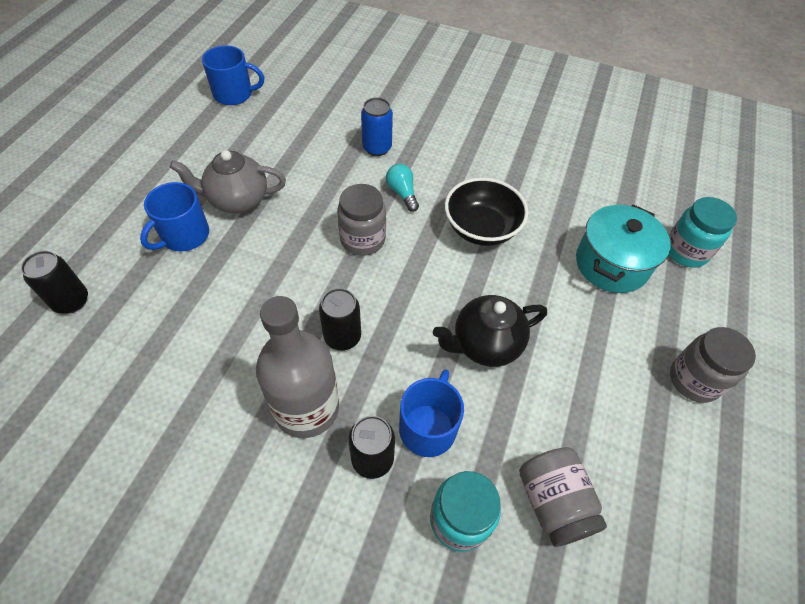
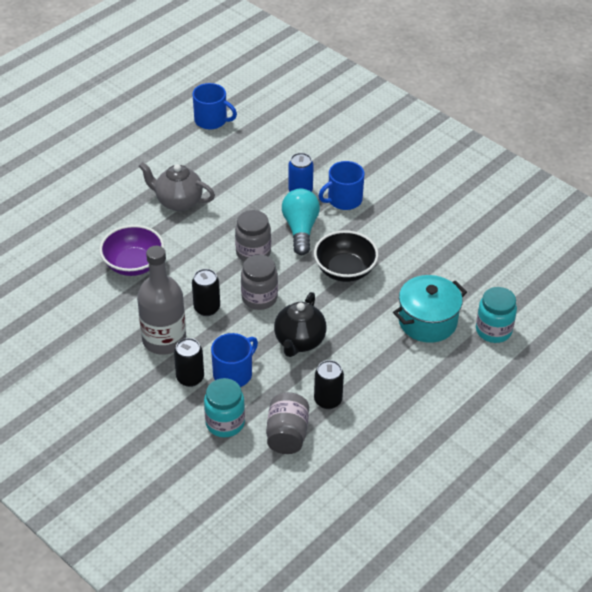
camera: 25 degrees right, 10 degrees down
black can [21,251,88,314] -> black can moved to [314,360,344,409]
blue mug [140,182,209,251] -> blue mug moved to [319,161,364,210]
turquoise light bulb [386,164,419,212] -> turquoise light bulb [282,188,320,255], size x1.73
black teapot [433,295,547,367] -> black teapot turned 75 degrees counterclockwise [274,292,327,357]
grey jar [670,327,756,403] -> grey jar moved to [241,255,278,310]
none -> purple bowl [99,225,164,276]

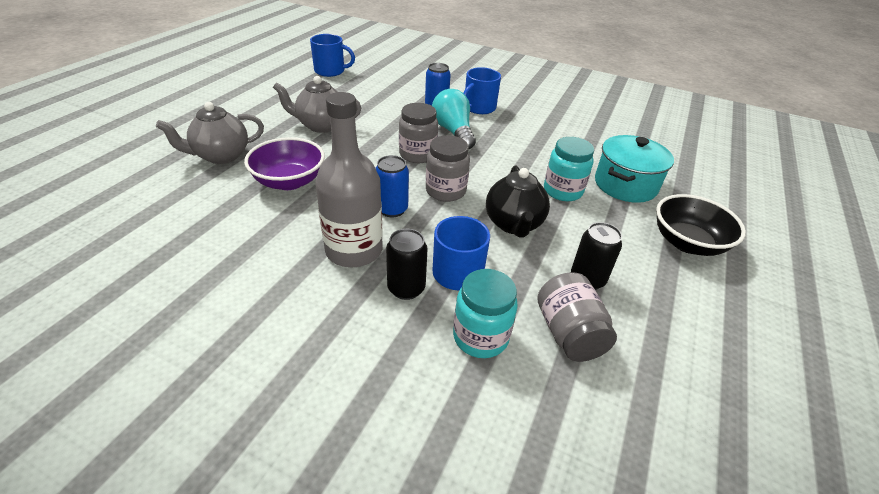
camera: 20 degrees left, 5 degrees down
black can [192,269,220,316] -> blue can [376,155,409,217]
black bowl [314,230,379,282] -> black bowl moved to [656,194,746,256]
turquoise jar [476,287,517,343] -> turquoise jar moved to [544,137,594,201]
none -> grey teapot [156,102,264,164]

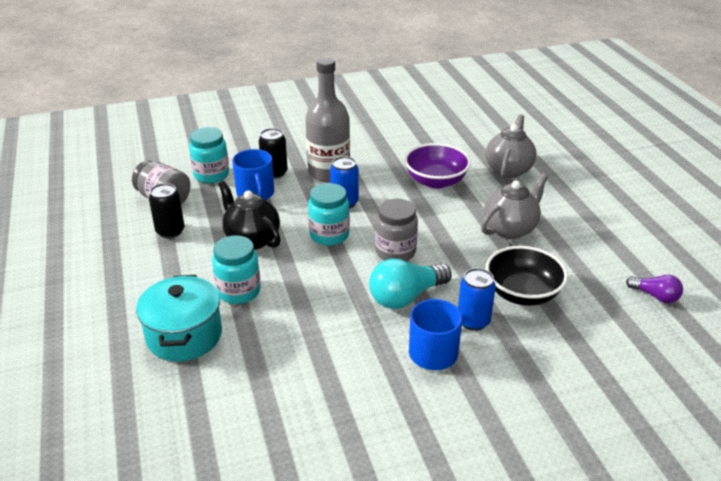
camera: 140 degrees right, 5 degrees down
blue mug [310,34,355,77] -> purple light bulb [626,275,683,303]
grey jar [426,135,470,202] -> turquoise jar [308,183,350,246]
turquoise light bulb [432,89,476,149] -> turquoise light bulb turned 120 degrees clockwise [369,259,452,309]
black bowl [656,194,746,256] -> black bowl moved to [486,246,568,306]

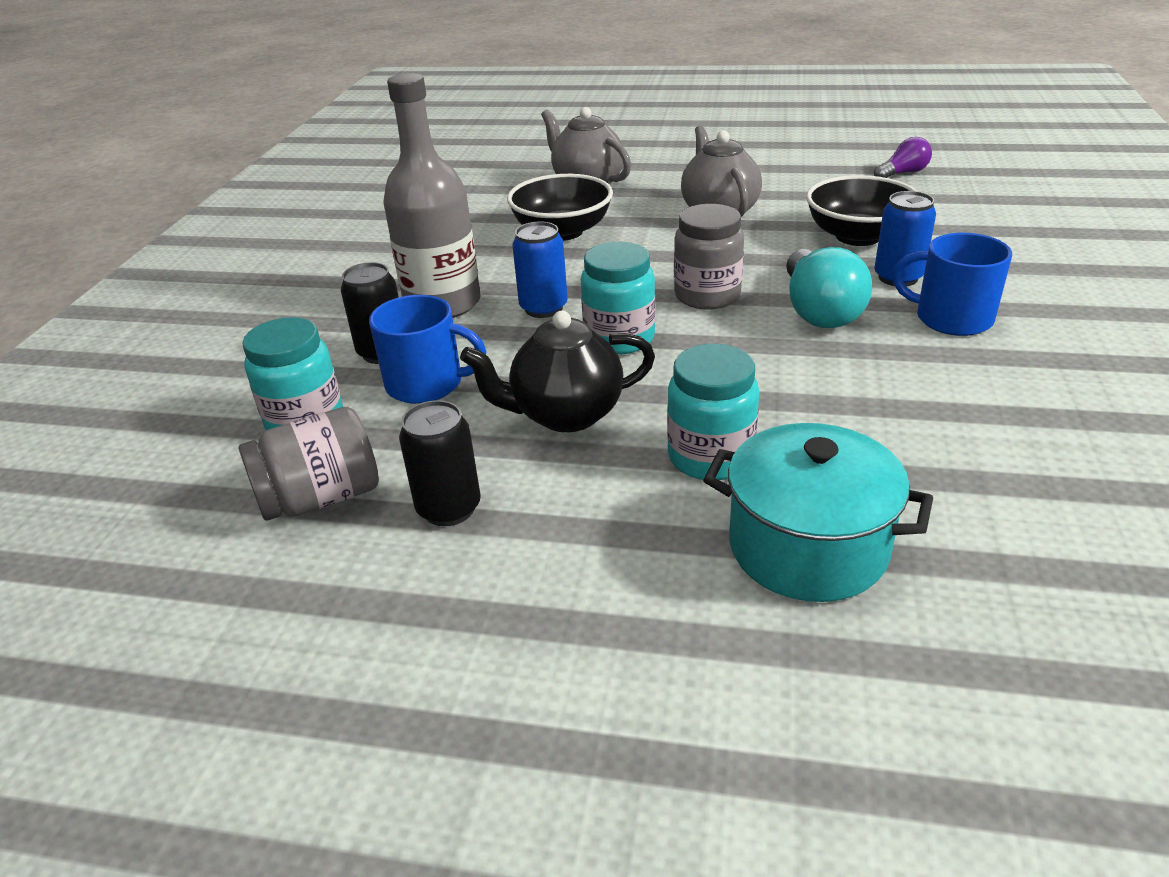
camera: 60 degrees left, 0 degrees up
purple bowl [404,143,471,189] -> black bowl [507,174,613,241]

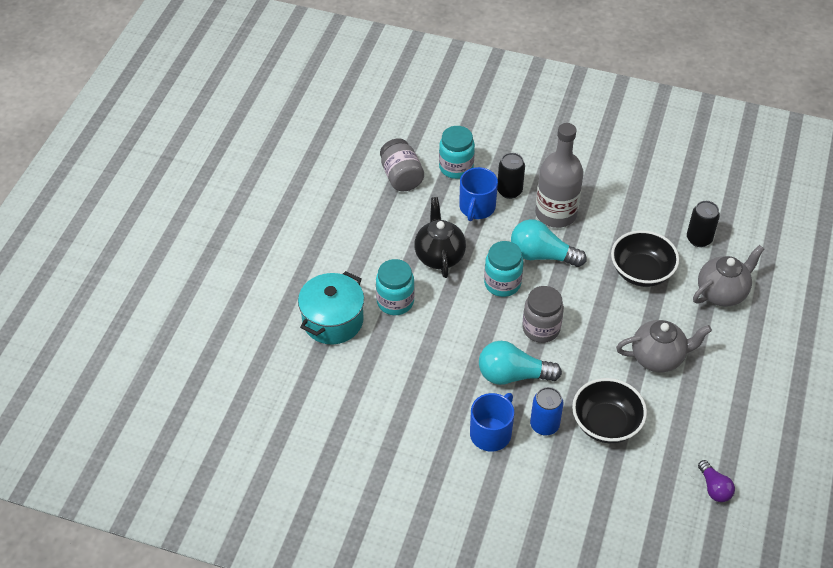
camera: 95 degrees right, 15 degrees up
black can [399,400,481,526] -> black can moved to [687,201,720,247]
blue can [512,222,568,318] -> turquoise light bulb [511,219,586,267]

